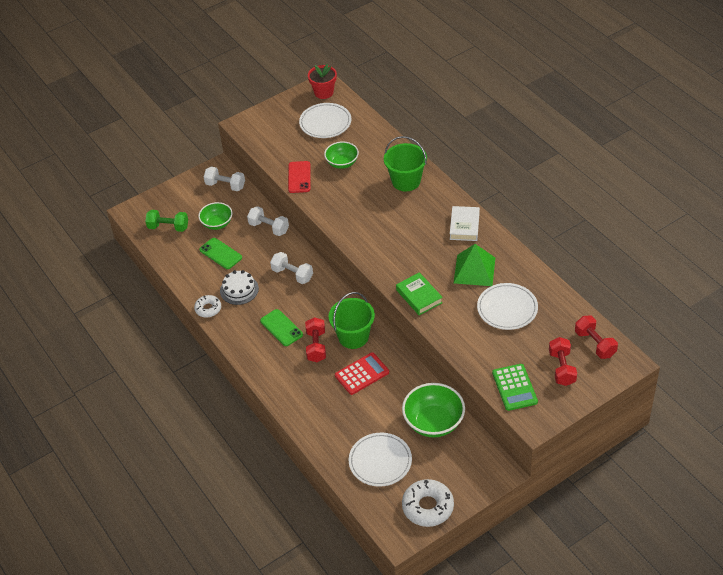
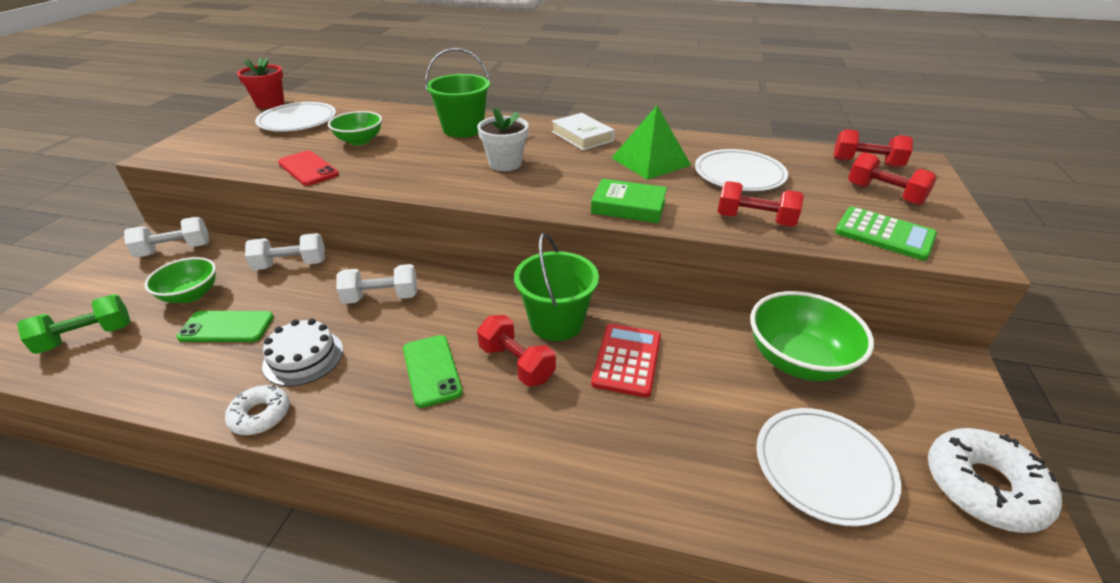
camera: 45 degrees left, 10 degrees down
green phone [260,309,303,346] -> green phone turned 60 degrees clockwise [403,335,463,408]
none -> white flower pot [477,108,529,171]
none -> red dumbbell [717,181,804,227]

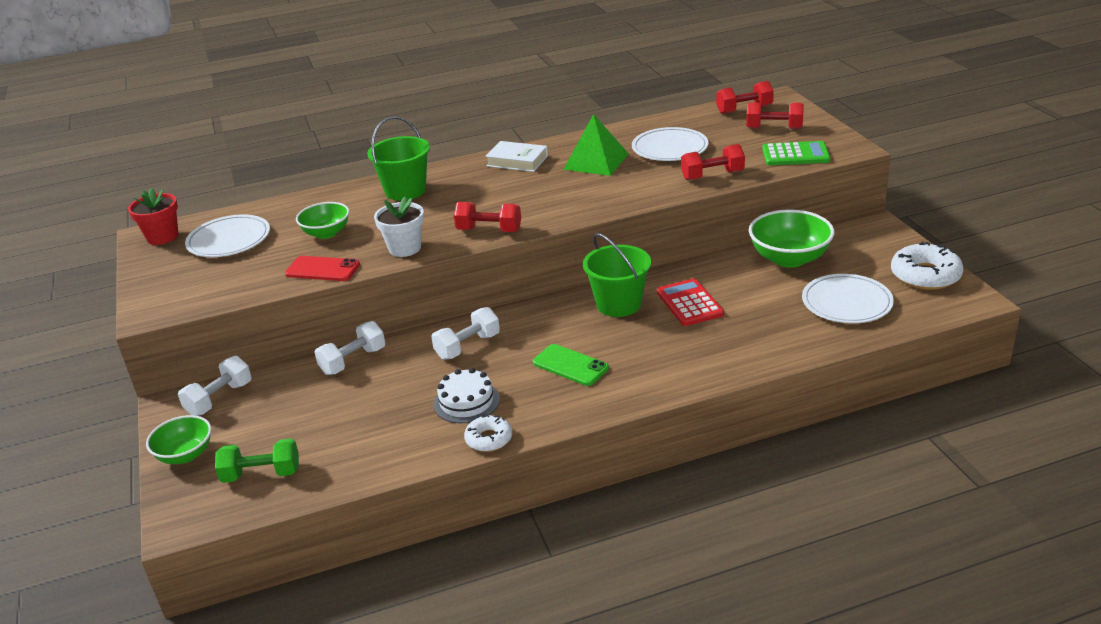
camera: 30 degrees left, 5 degrees down
green dumbbell [17,294,131,354] -> green dumbbell turned 60 degrees clockwise [215,438,299,483]
green bowl [145,257,216,303] -> green bowl moved to [146,415,211,464]
green phone [176,311,274,342] -> none
white flower pot [477,108,529,171] -> white flower pot moved to [374,197,424,257]
red dumbbell [477,315,556,386] -> red dumbbell moved to [454,202,521,232]
green book [591,179,667,223] -> none

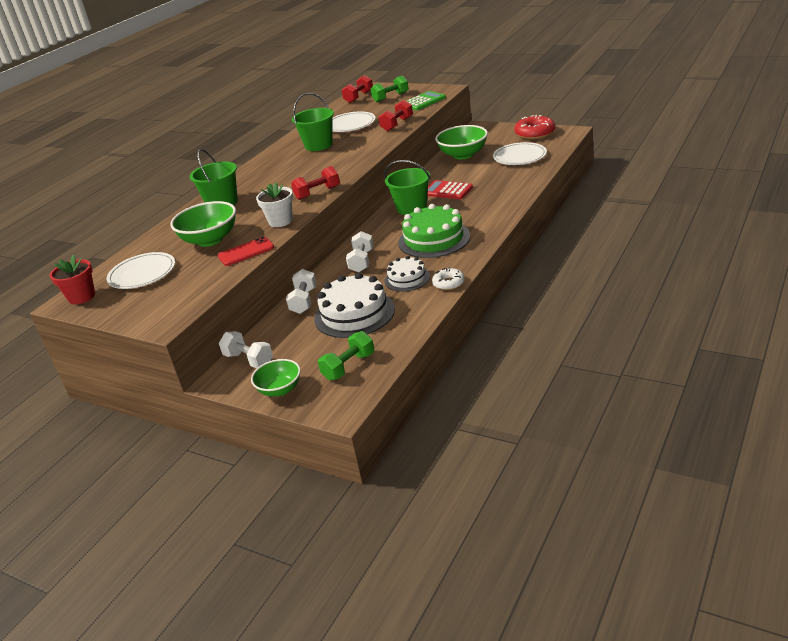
camera: 40 degrees left, 0 degrees up
white dumbbell [178,356,252,416] -> white dumbbell turned 45 degrees counterclockwise [219,331,273,368]
green bowl [296,202,349,239] -> green bowl [170,201,236,247], size x1.58
white book [485,141,548,172] -> none
green phone [533,344,609,386] -> green cake [398,204,470,258]
green pyramid [563,114,629,176] -> green bucket [292,93,334,151]
red dumbbell [746,102,804,129] -> green dumbbell [371,76,409,102]
white donut [891,242,964,290] -> red donut [514,115,555,140]
none -> white cake [314,273,395,338]

